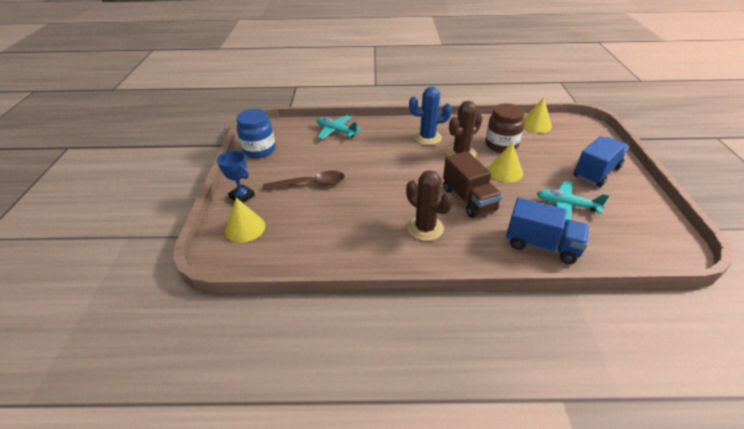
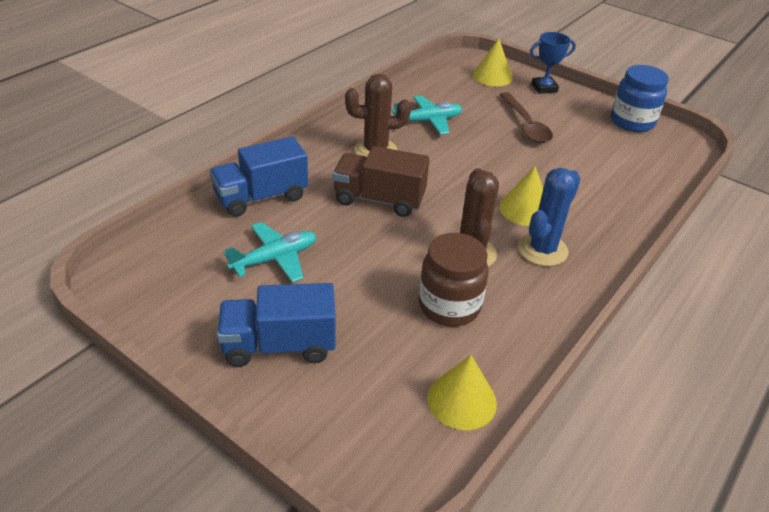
camera: 125 degrees right, 0 degrees up
brown spoon [263,171,345,190] -> brown spoon turned 45 degrees counterclockwise [499,92,553,143]
turquoise plane [316,115,361,139] -> turquoise plane moved to [391,95,462,135]
yellow cone [488,142,523,182] -> yellow cone moved to [499,166,543,226]
blue truck [574,136,629,187] -> blue truck turned 90 degrees clockwise [217,283,336,367]

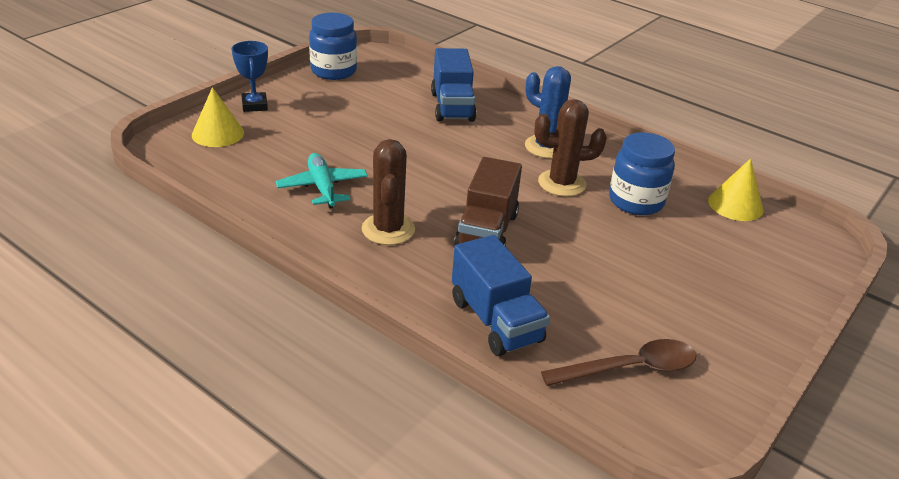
camera: 90 degrees left, 5 degrees down
blue truck [217,283,336,367] -> blue truck moved to [431,48,477,122]
turquoise plane [224,222,316,283] -> none
brown jar [419,233,488,327] -> blue jar [609,132,675,215]
brown spoon [499,92,553,143] -> brown spoon moved to [541,339,696,386]
yellow cone [499,166,543,226] -> none

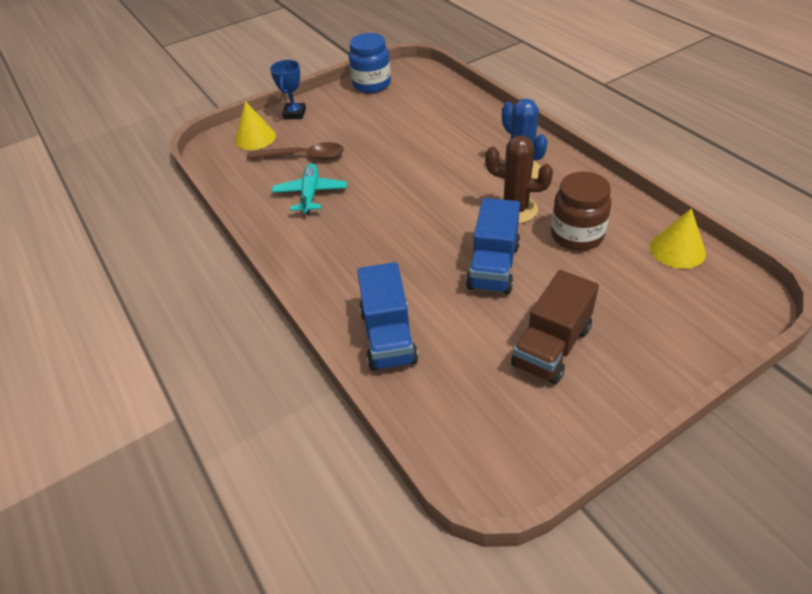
camera: 25 degrees right, 10 degrees up
brown cactus [362,139,415,245] -> none
blue truck [431,48,477,122] -> blue truck moved to [466,198,520,294]
brown truck [454,157,522,247] -> brown truck moved to [511,270,599,384]
brown spoon [541,339,696,386] -> brown spoon moved to [247,142,344,160]
blue jar [609,132,675,215] -> brown jar [551,172,611,251]

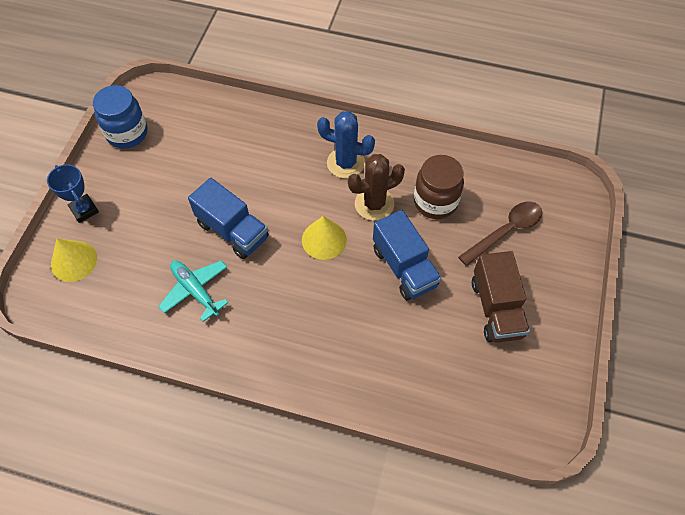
camera: 45 degrees left, 15 degrees up
brown spoon [247,142,344,160] -> brown spoon moved to [458,202,542,266]
blue truck [357,262,418,371] -> blue truck moved to [188,178,269,259]
yellow cone [650,208,706,269] -> yellow cone moved to [302,216,347,260]

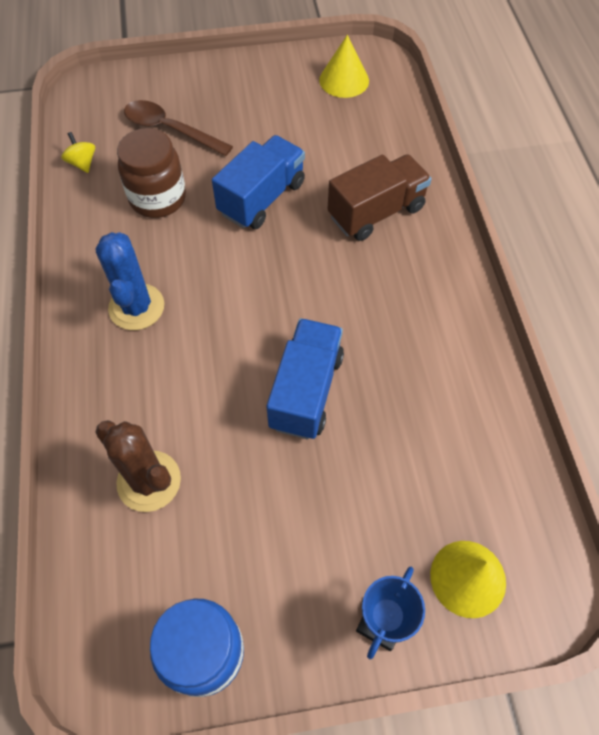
camera: 115 degrees left, 0 degrees up
turquoise plane [158,260,229,322] -> none
yellow cone [302,216,347,260] -> yellow cone moved to [319,35,369,98]
brown cactus [348,154,405,221] -> brown cactus moved to [95,420,181,512]
brown truck [472,251,530,343] -> brown truck moved to [328,154,432,241]
none -> yellow spinning top [61,132,95,173]

